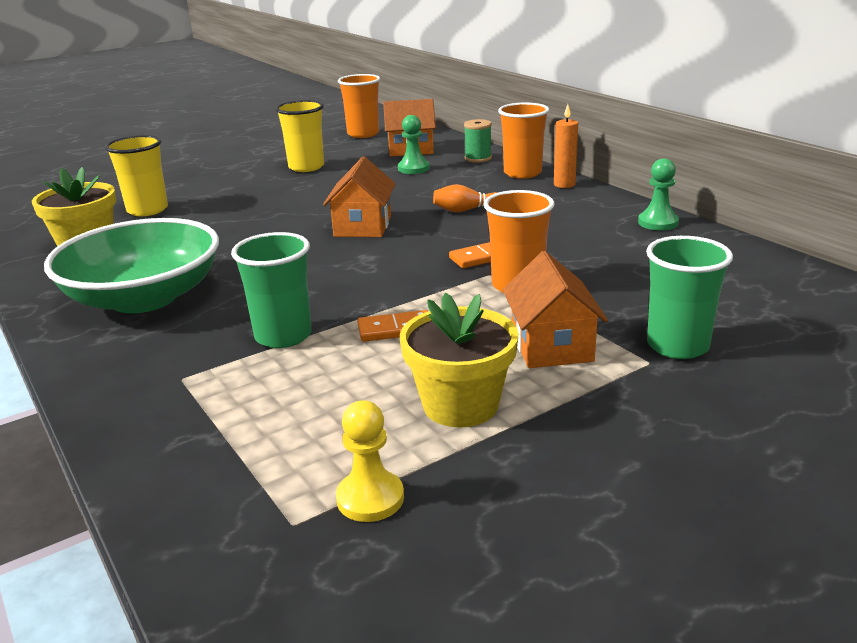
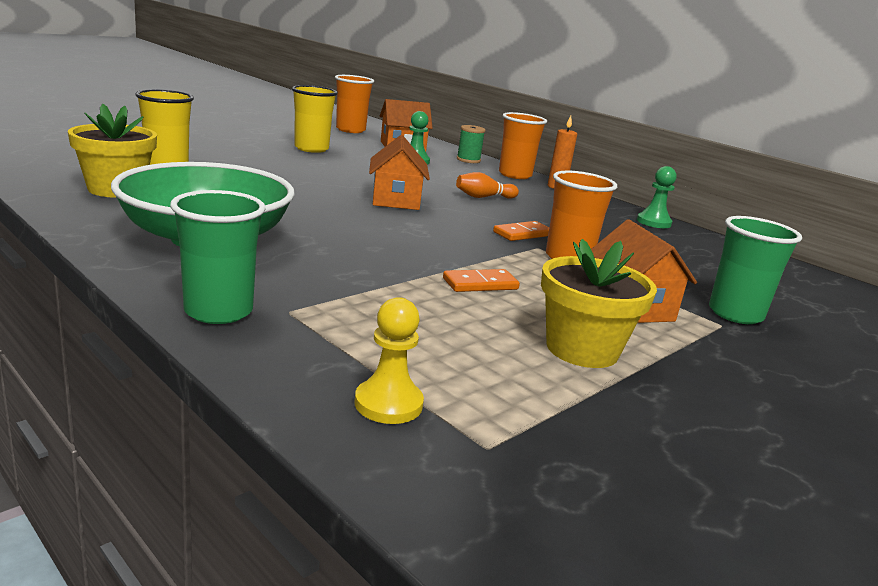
camera: 15 degrees left, 5 degrees down
green cup [231,232,311,348] -> green cup moved to [170,190,266,324]
yellow pawn [336,400,404,522] -> yellow pawn moved to [355,297,424,424]

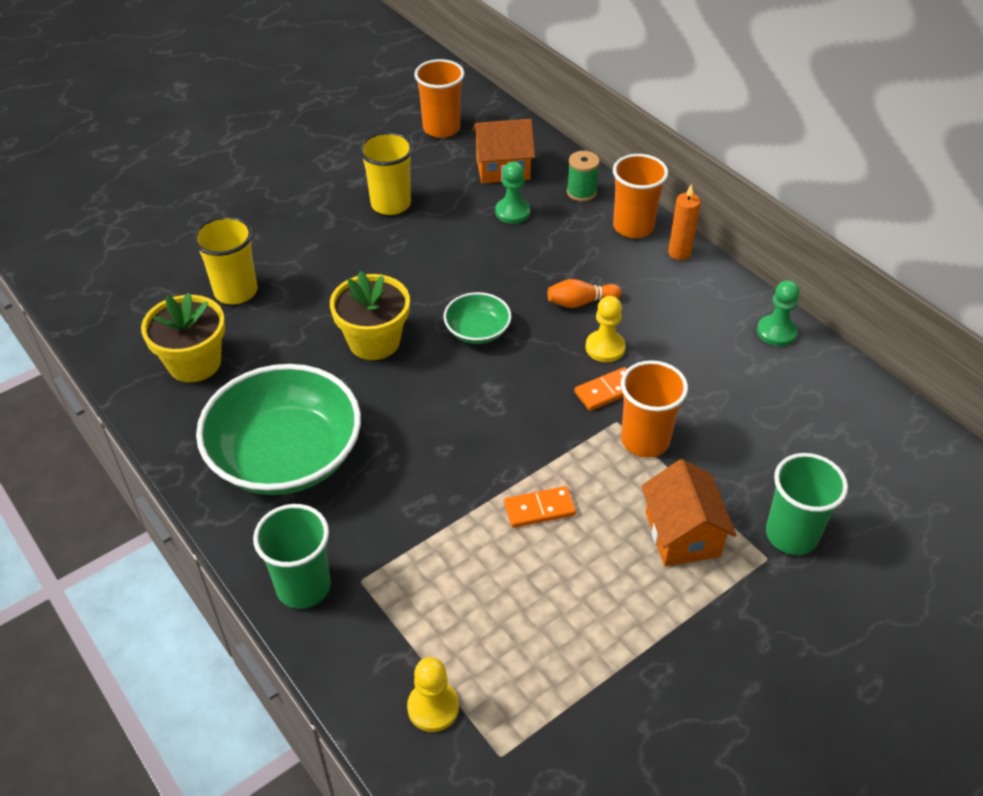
camera: 10 degrees right, 25 degrees up
orange house [369,135,430,210] -> green bowl [444,292,511,344]
yellow flower pot [541,239,657,368] -> yellow flower pot moved to [330,271,410,360]
none -> yellow pawn [586,296,626,362]

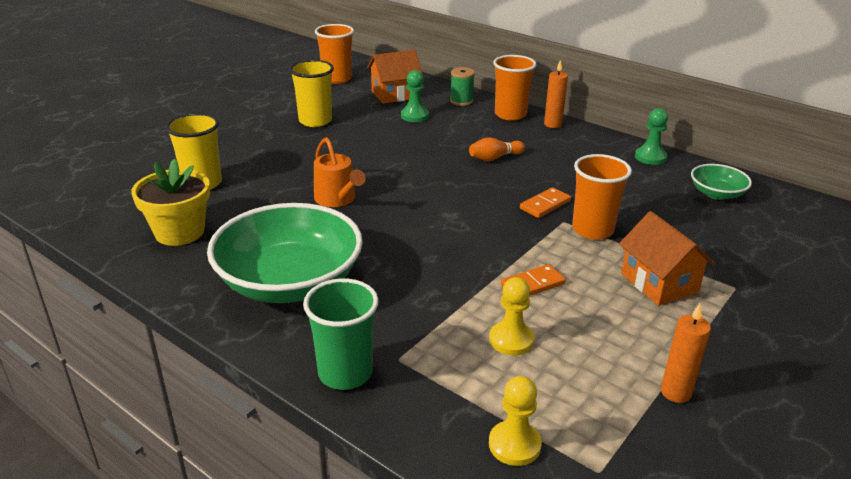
camera: 15 degrees left, 15 degrees down
yellow flower pot [330,271,410,360] -> orange watering can [314,137,366,207]
green bowl [444,292,511,344] -> green bowl moved to [691,164,752,200]
yellow pawn [586,296,626,362] -> yellow pawn moved to [489,277,534,355]
green cup [766,453,848,555] -> none
none -> orange candle [661,304,711,403]

